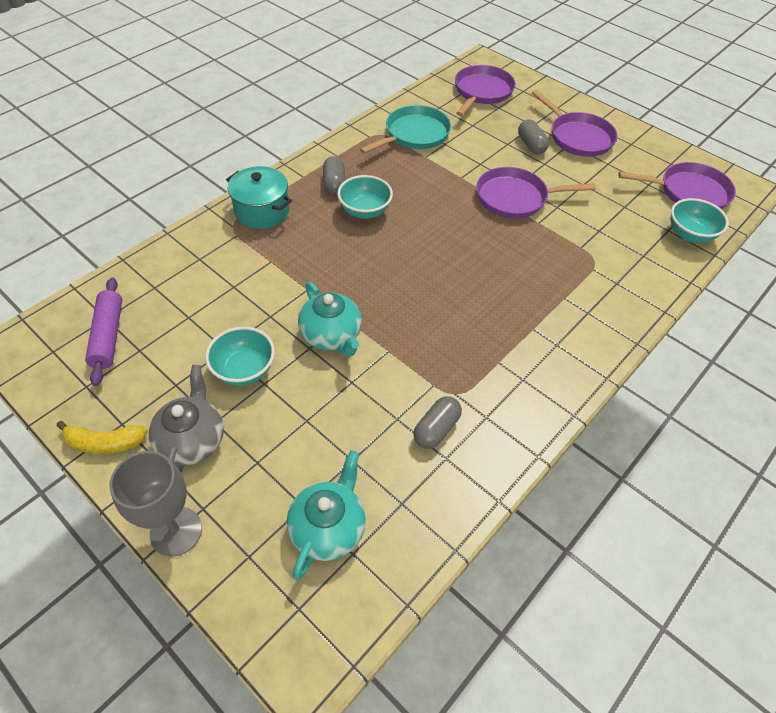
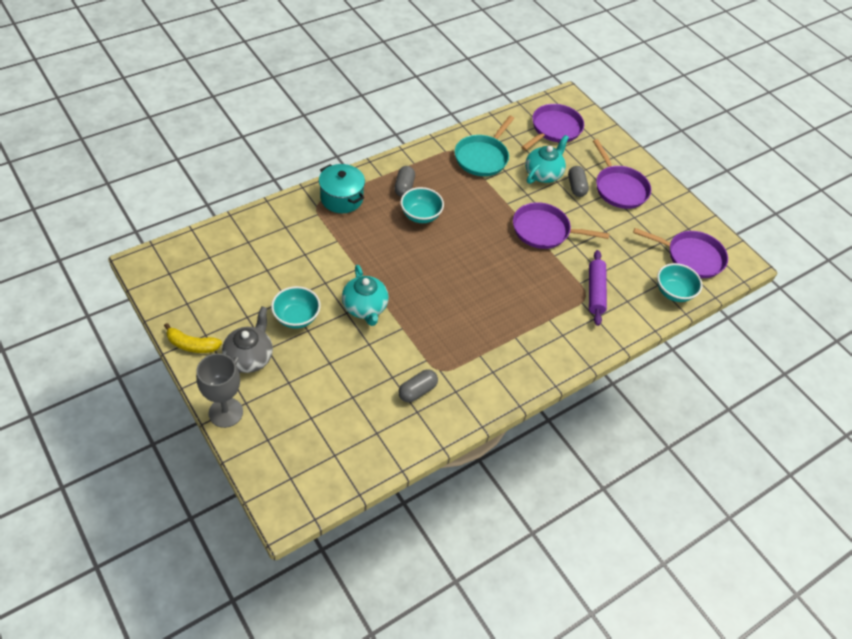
camera: 10 degrees right, 0 degrees up
purple rolling pin [85,278,122,386] -> purple rolling pin moved to [589,250,607,326]
turquoise teapot [287,450,366,579] -> turquoise teapot moved to [525,135,569,184]
turquoise pan [360,105,451,154] -> turquoise pan turned 150 degrees clockwise [455,116,514,176]

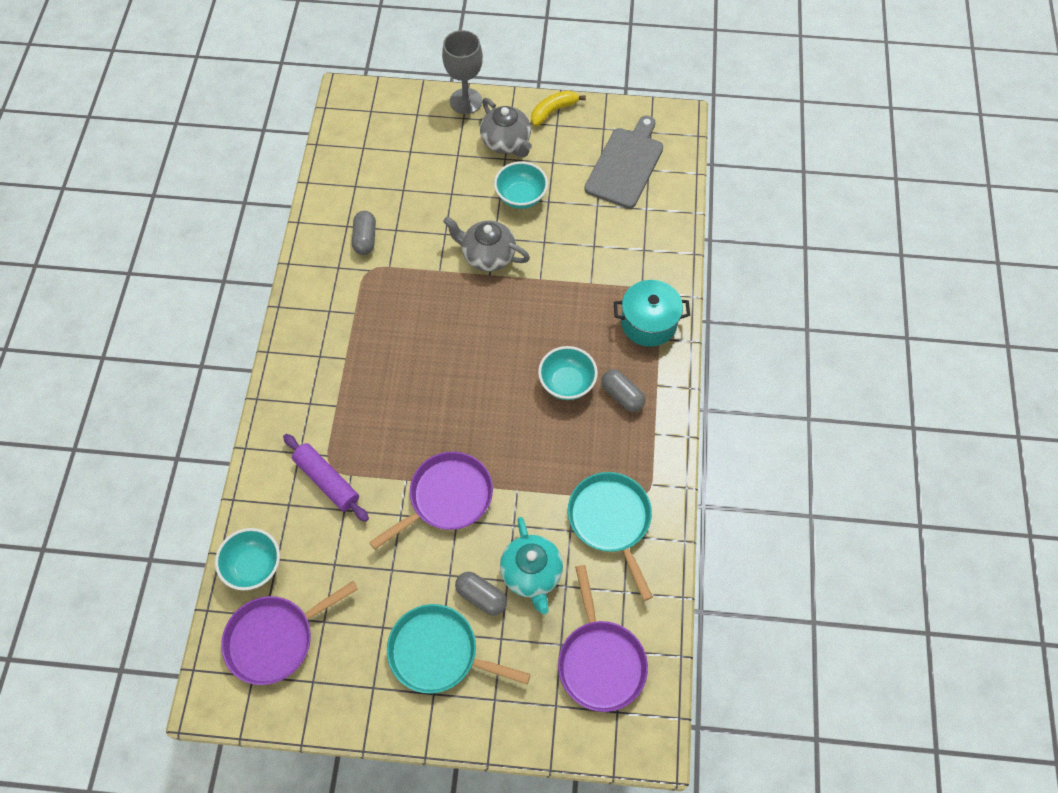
camera: 135 degrees right, 10 degrees up
turquoise teapot [342,265,389,326] -> grey teapot [443,217,530,271]
purple pan [593,139,651,209] -> turquoise pan [387,604,531,694]
none -> grey cutting board [584,115,663,209]

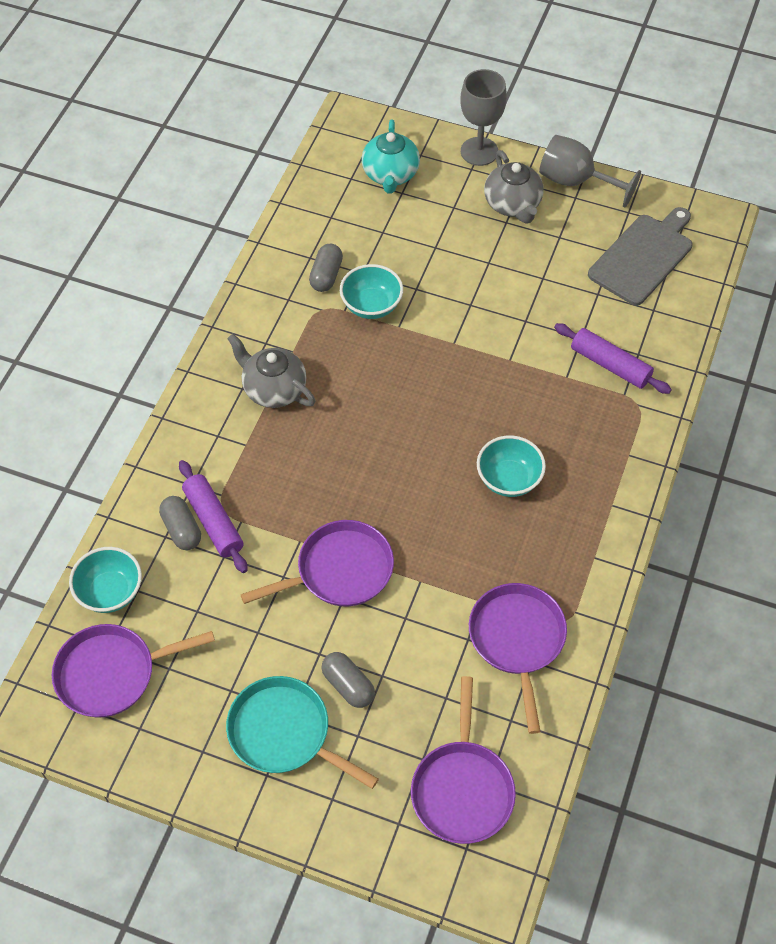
camera: 15 degrees right, 5 degrees down
grey teapot [443,217,530,271] -> grey teapot moved to [227,334,315,408]
turquoise bowl [494,161,548,209] -> turquoise bowl moved to [340,264,403,319]
turquoise teapot [500,517,563,614] -> turquoise teapot moved to [362,119,420,194]
yellow banana [531,90,586,126] -> grey goblet [539,135,641,208]
turquoise pan [568,472,653,601] -> purple pan [469,583,567,734]
grey capsule [601,369,645,412] -> grey capsule moved to [159,496,201,550]
turquoise pot [614,280,690,347] -> none
none -> purple rolling pin [554,323,672,394]

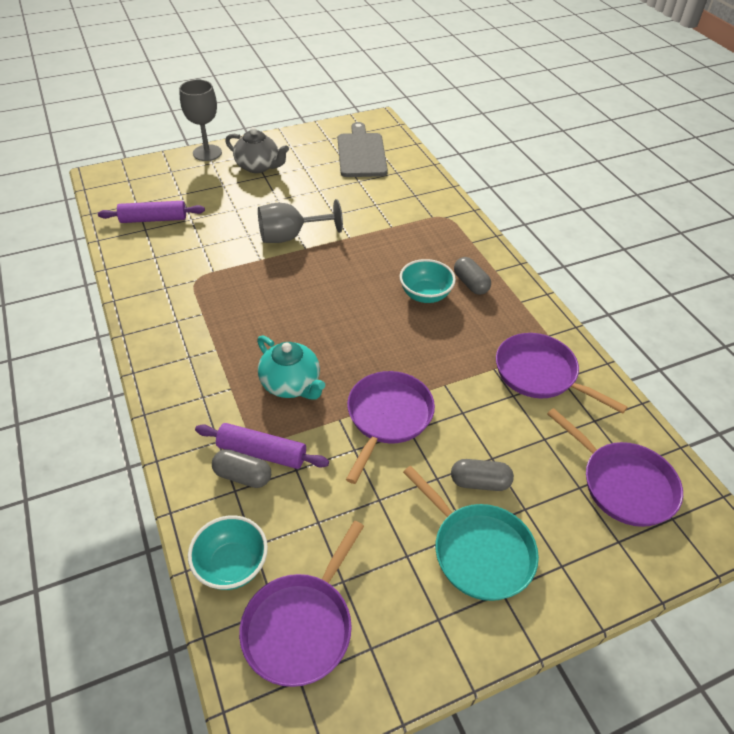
camera: 45 degrees left, 10 degrees down
turquoise pan [226,676,379,789] -> turquoise pan turned 120 degrees counterclockwise [403,466,539,601]
grey teapot [227,334,315,408] -> none
grey capsule [309,244,343,292] -> grey capsule moved to [454,257,491,295]
turquoise bowl [340,264,403,319] -> none
turquoise teapot [362,119,420,194] -> turquoise teapot moved to [257,336,325,400]
grey goblet [539,135,641,208] -> grey goblet moved to [258,199,343,243]
purple rolling pin [554,323,672,394] -> purple rolling pin moved to [98,201,205,223]

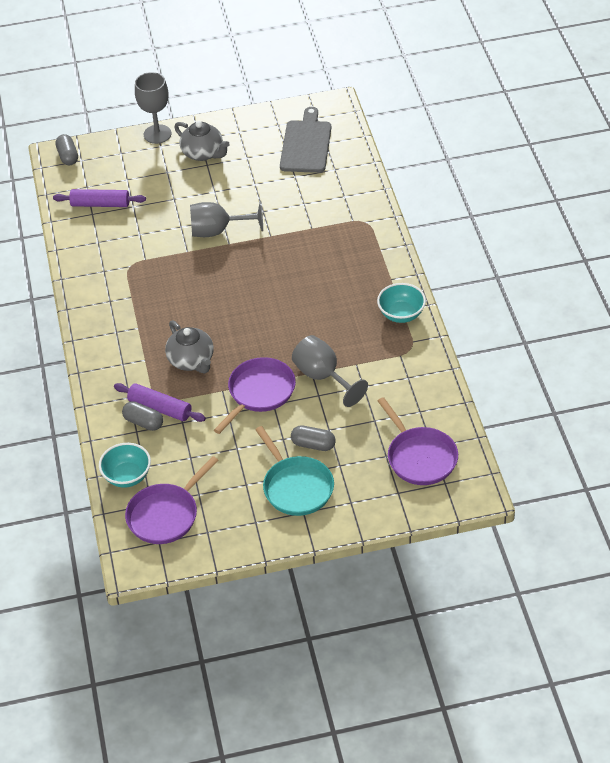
camera: 15 degrees right, 0 degrees up
turquoise teapot [257,336,325,400] -> grey teapot [165,321,214,373]
turquoise bowl [400,259,456,303] -> turquoise bowl moved to [377,283,426,323]
grey capsule [454,257,491,295] -> grey capsule moved to [55,134,78,165]
purple pan [496,333,627,414] -> none
none -> grey goblet [292,335,368,407]

